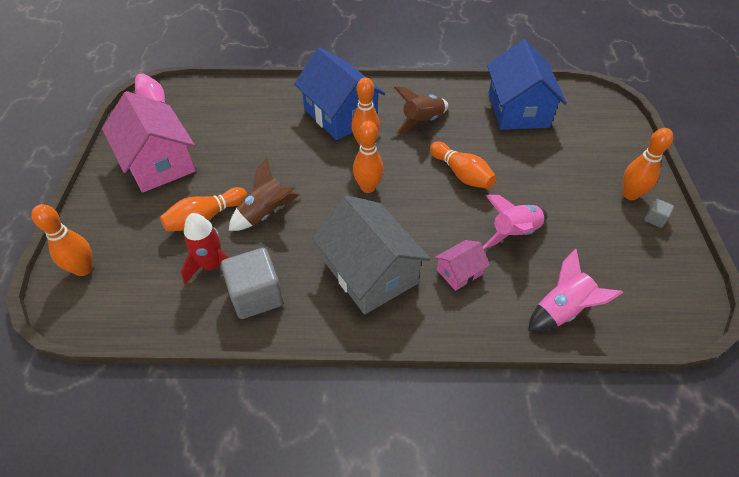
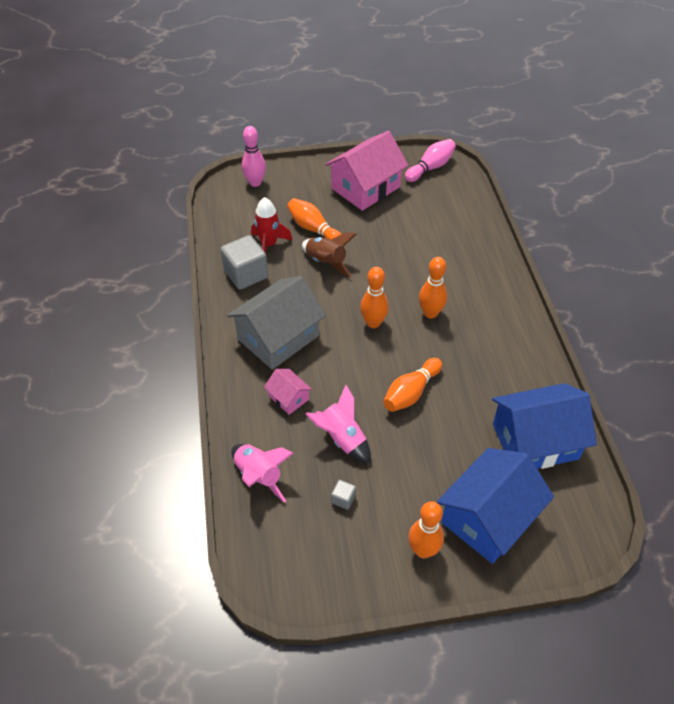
camera: 80 degrees right, 0 degrees up
orange bowling pin [31,204,93,276] -> pink bowling pin [242,126,266,187]
blue house [294,47,385,140] -> blue house moved to [437,448,554,564]
brown rocket [394,86,448,134] -> none
grey cube [644,199,674,228] -> grey cube moved to [331,480,356,510]

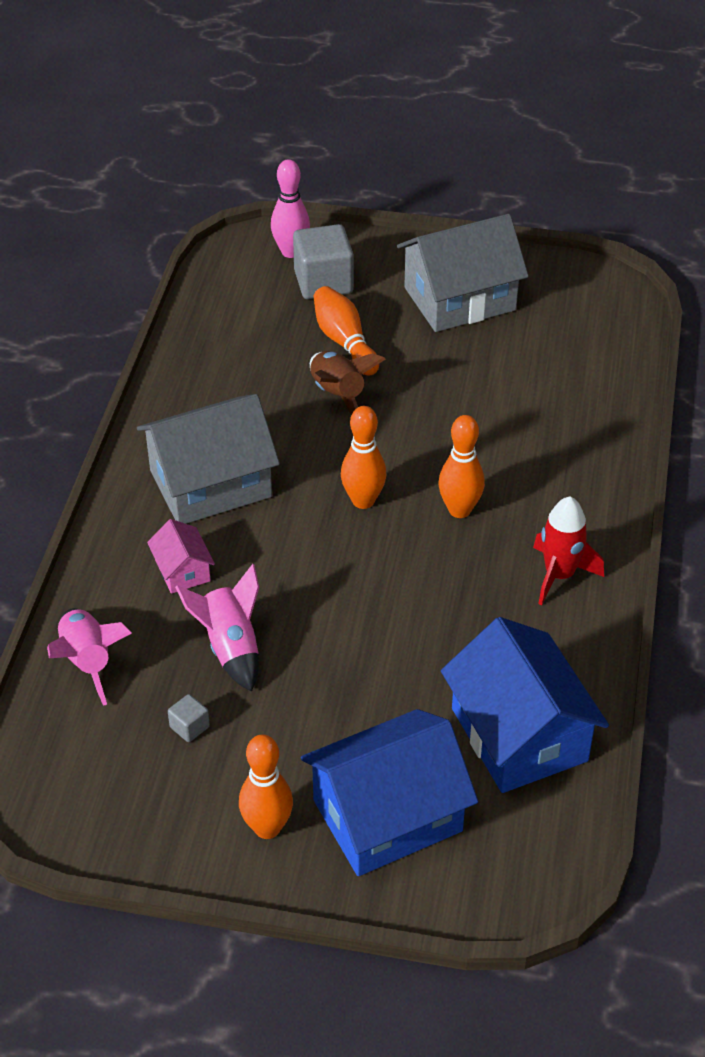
camera: 20 degrees right, 5 degrees down
grey cube [221,235,268,290] -> grey cube moved to [293,224,354,299]
red rocket [251,197,292,253] -> red rocket moved to [533,497,604,605]
pink house [325,131,408,211] -> grey house [397,214,529,332]
orange bowling pin [383,358,442,412] -> none
pink bowling pin [405,139,456,182] -> none
blue house [492,383,597,469] -> blue house turned 60 degrees clockwise [441,617,609,793]

